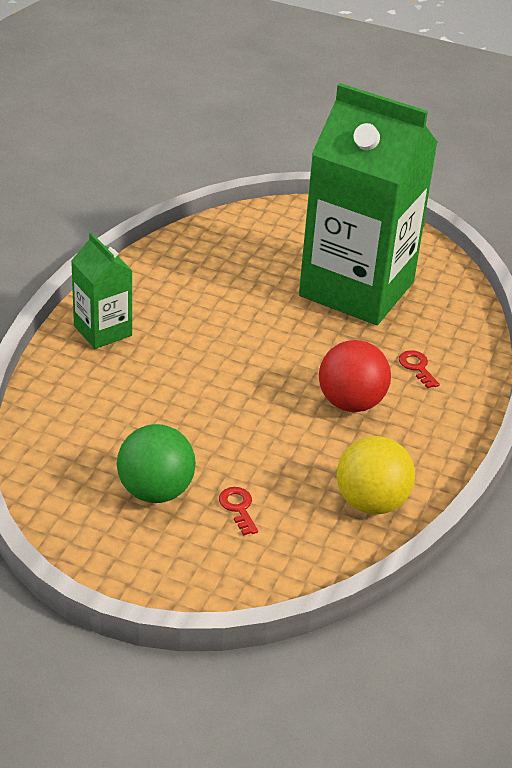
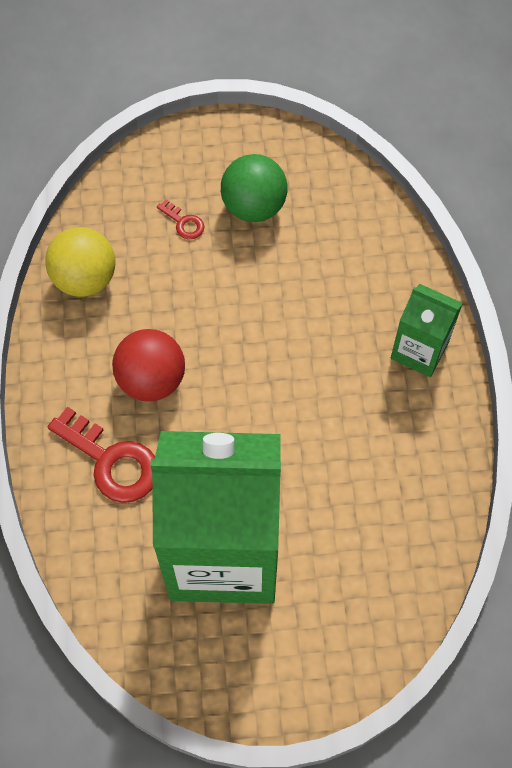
camera: 155 degrees right, 25 degrees up
red key [399,350,440,388] -> red key [48,407,155,503], size x2.06

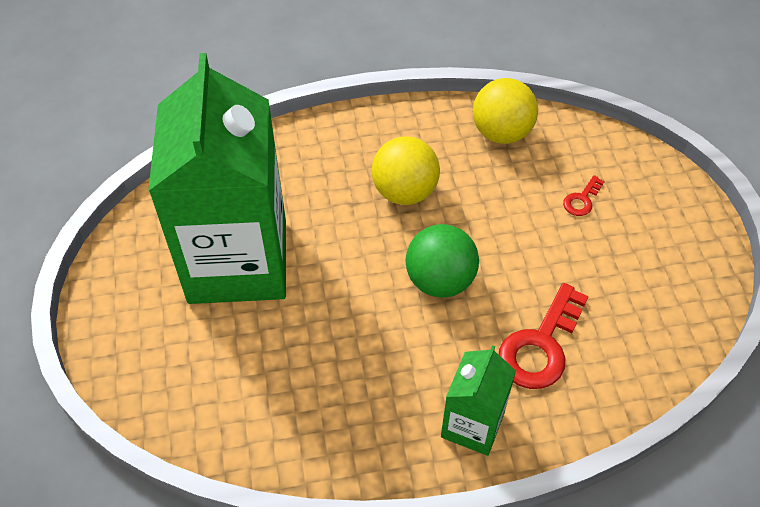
camera: 85 degrees right, 10 degrees down
red key [48,407,155,503] -> red key moved to [499,283,589,389]
red ball [112,329,185,402] -> yellow ball [372,136,440,205]
green ball [221,154,288,222] -> green ball moved to [406,224,479,297]

